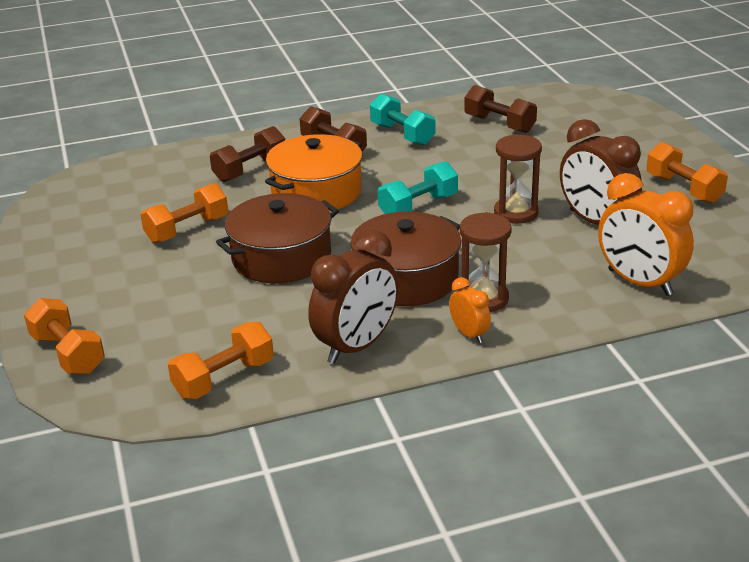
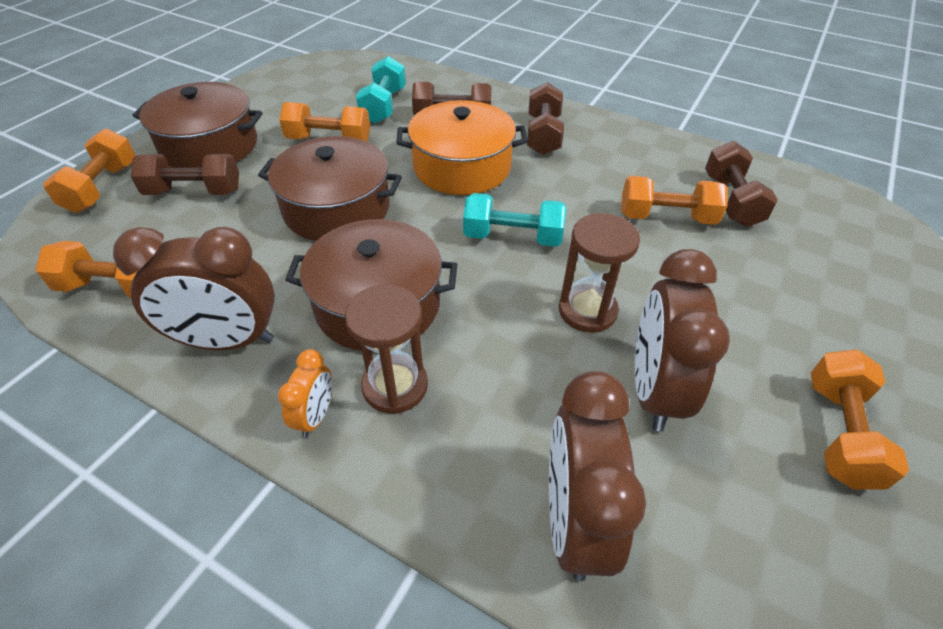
camera: 45 degrees right, 15 degrees up
turquoise dumbbell [370,93,435,146] -> turquoise dumbbell moved to [356,56,406,124]
orange clock [598,173,694,296] -> brown clock [549,371,646,581]
none -> brown dumbbell [131,154,239,195]
none -> brown pot [132,82,262,168]
none -> orange dumbbell [621,176,728,225]

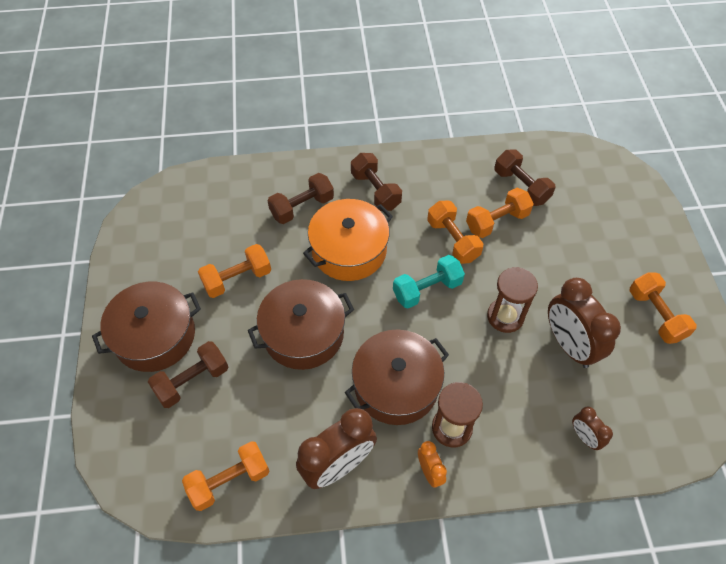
camera: 35 degrees left, 10 degrees up
orange dumbbell [43,128,135,213] -> orange dumbbell moved to [427,201,483,264]
turquoise dumbbell [356,56,406,124] -> none
brown clock [549,371,646,581] -> brown clock [572,406,613,450], size x0.50

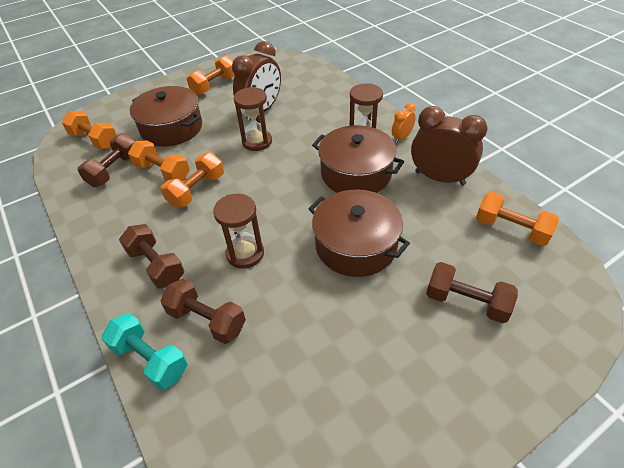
camera: 115 degrees left, 10 degrees down
brown pot [92,282,201,372] -> brown pot moved to [130,86,202,146]
orange dumbbell [198,244,271,298] -> orange dumbbell moved to [62,111,117,149]
orange pot [303,199,393,281] -> brown hourglass [213,194,264,269]
brown dumbbell [351,153,402,211] -> brown dumbbell turned 75 degrees counterclockwise [119,224,184,288]
turquoise dumbbell [393,255,465,308] -> turquoise dumbbell moved to [101,313,187,390]
brown clock [572,406,613,450] -> none

